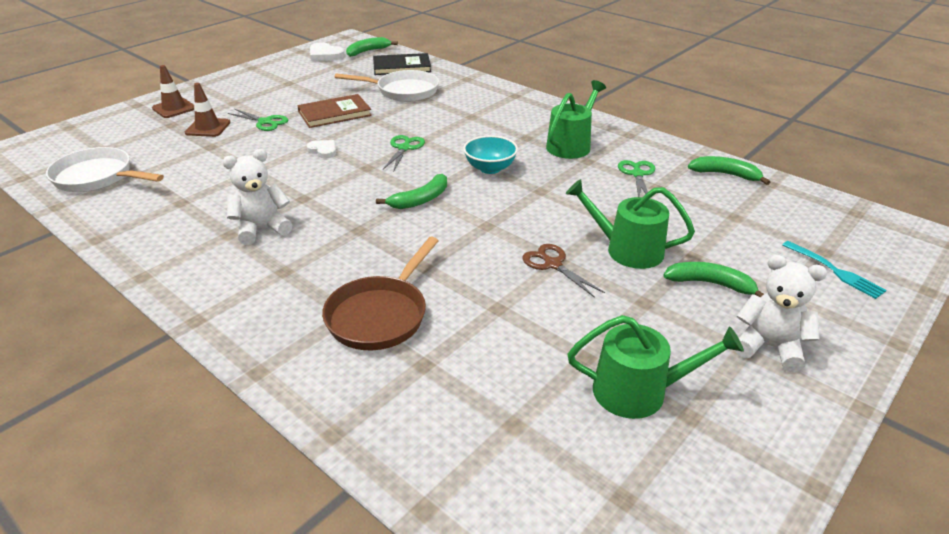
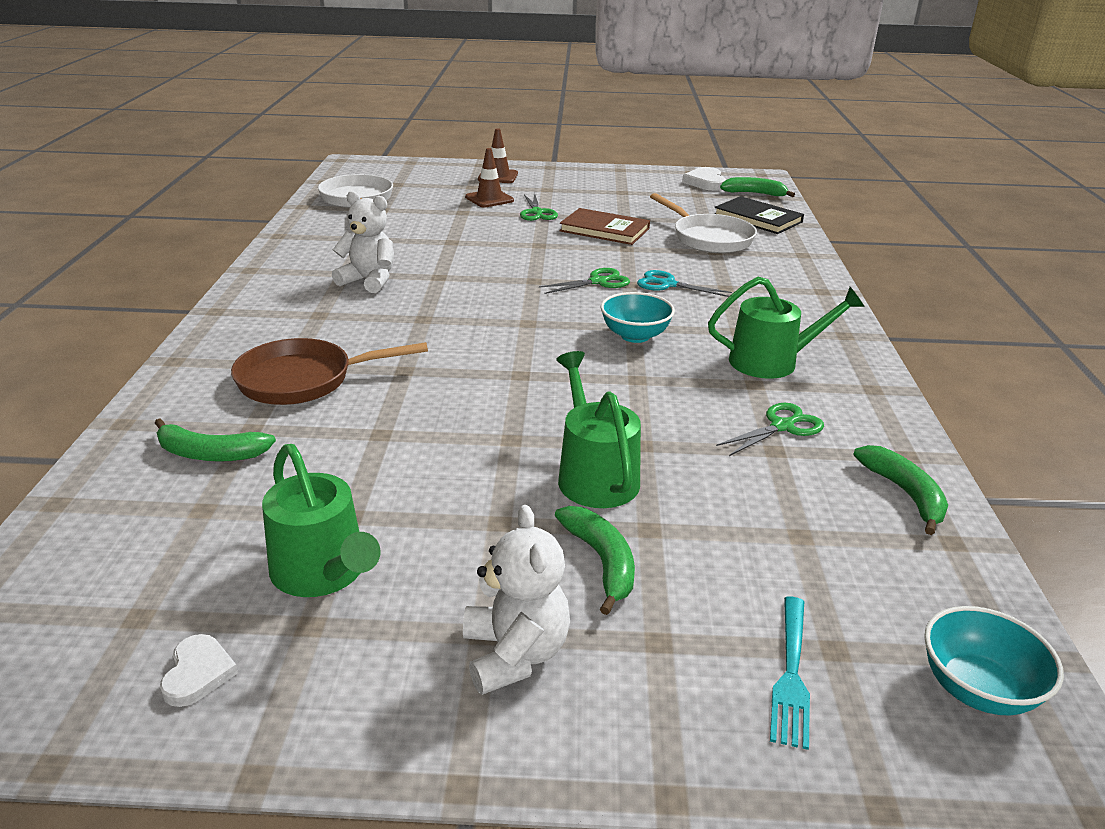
camera: 50 degrees right, 5 degrees down
white heart [306,140,336,158] -> white heart moved to [160,634,238,707]
green banana [376,174,447,209] -> green banana moved to [155,418,276,462]
brown scissors [522,244,605,298] -> none
none -> turquoise scissors [637,270,732,297]
none -> turquoise bowl [924,606,1064,715]

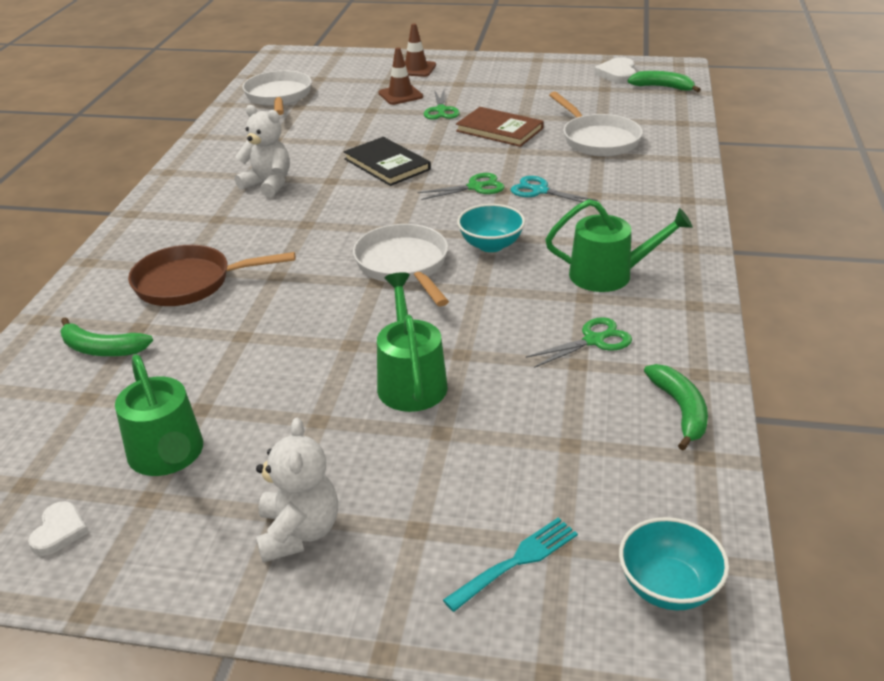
camera: 10 degrees right, 5 degrees up
green banana [555,506,635,615] -> none
black book [715,196,804,234] -> black book moved to [344,137,431,186]
turquoise fork [770,596,810,750] -> turquoise fork turned 150 degrees counterclockwise [443,517,578,612]
none -> white pan [353,224,449,306]

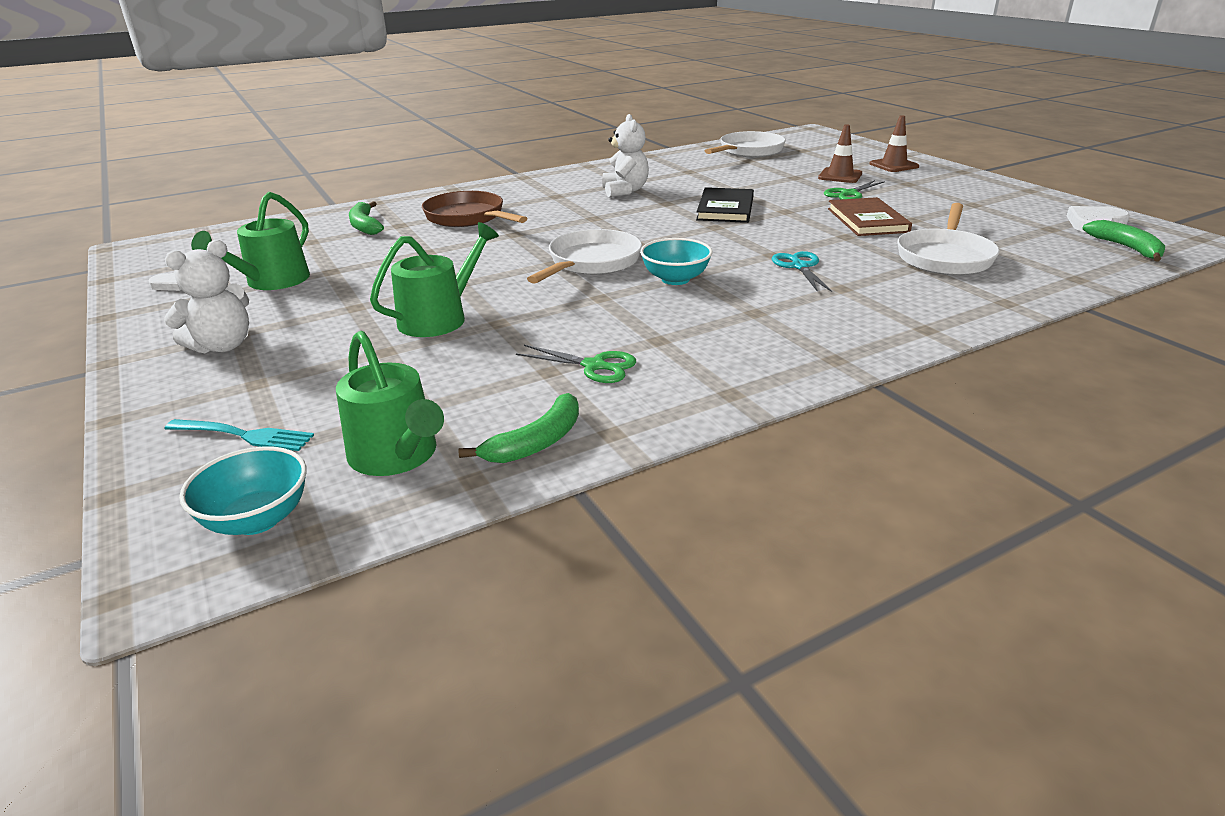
camera: 50 degrees right, 5 degrees down
green scissors [417,173,504,200] -> none
green watering can [545,199,692,292] -> green watering can moved to [336,331,444,476]

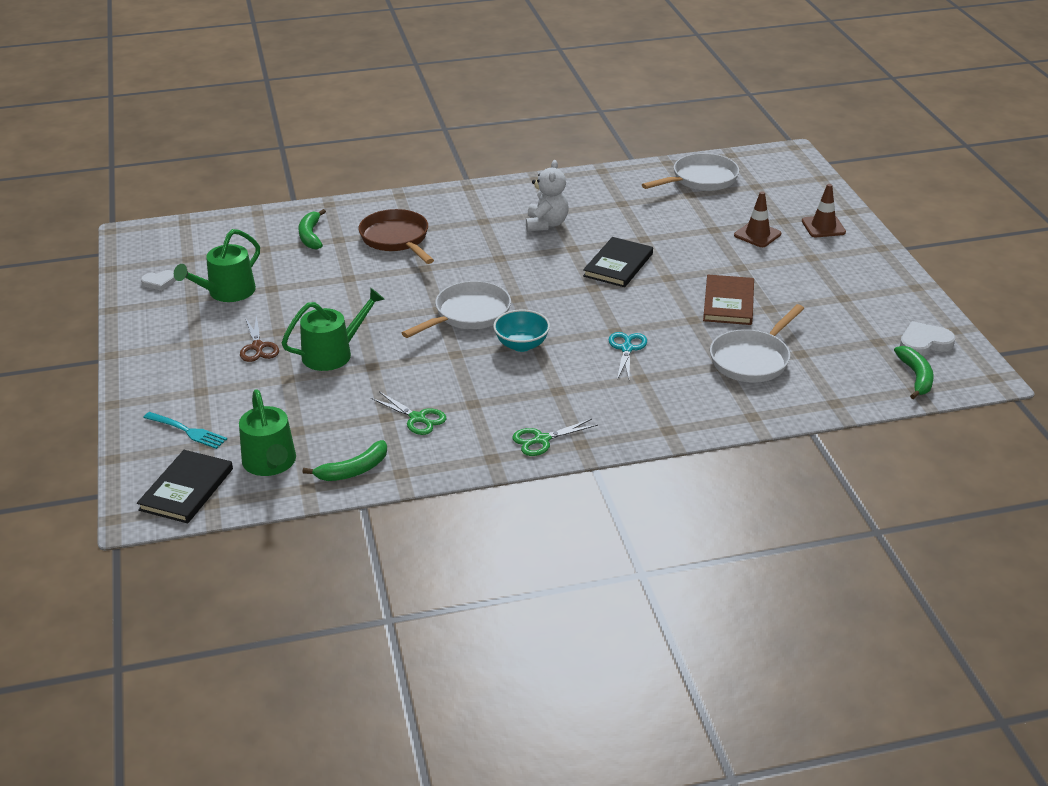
camera: 15 degrees right, 5 degrees up
white teddy bear [164,240,249,353] -> none
turquoise bowl [179,446,307,535] -> black book [137,450,233,524]
green scissors [824,180,885,199] -> green scissors moved to [512,419,598,456]
none -> brown scissors [240,315,279,362]

